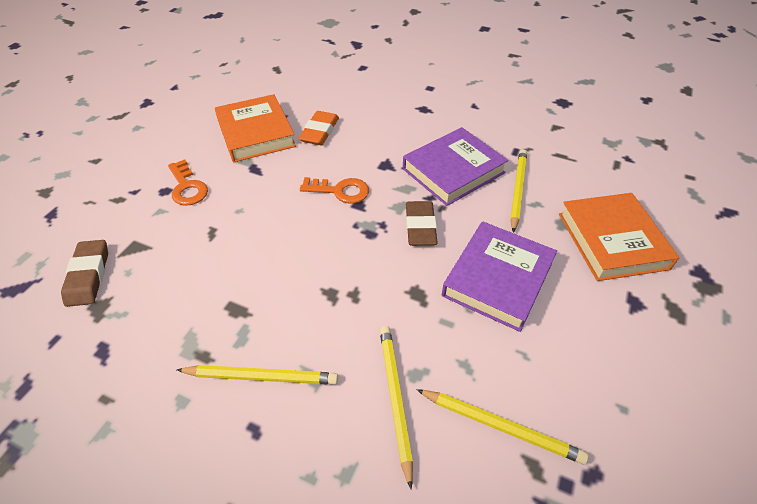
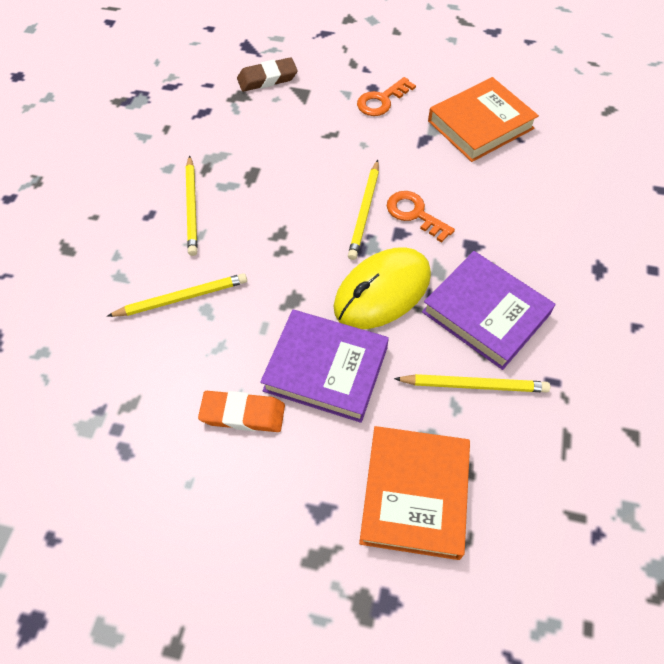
camera: 80 degrees right, 10 degrees up
orange eraser [299,111,339,145] -> orange eraser moved to [198,391,285,432]
orange key [300,177,369,204] -> orange key turned 135 degrees clockwise [387,191,455,243]
brown eraser [406,201,438,246] -> yellow mouse [334,247,431,329]
yellow pencil [417,389,588,464] -> yellow pencil moved to [348,160,379,260]
orange book [559,193,679,281] -> orange book turned 60 degrees counterclockwise [359,426,470,560]

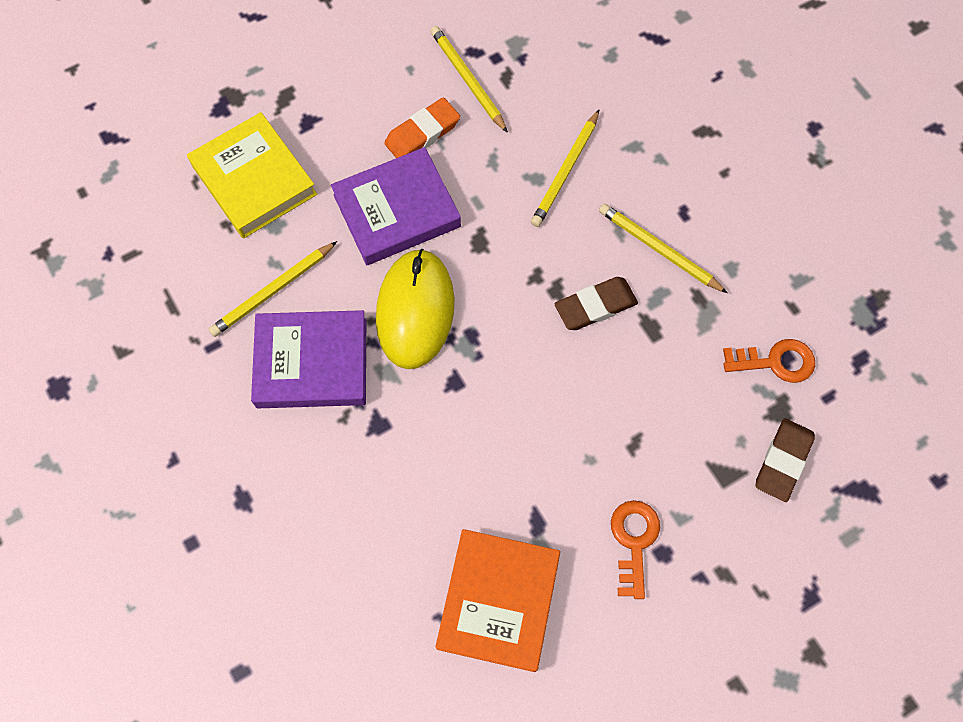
camera: 135 degrees right, 10 degrees up
yellow pencil [348,160,379,260] -> yellow pencil moved to [431,26,508,133]
orange book [359,426,470,560] -> yellow book [187,112,317,239]
orange key [387,191,455,243] -> orange key moved to [723,339,815,383]
none -> brown eraser [555,277,638,330]

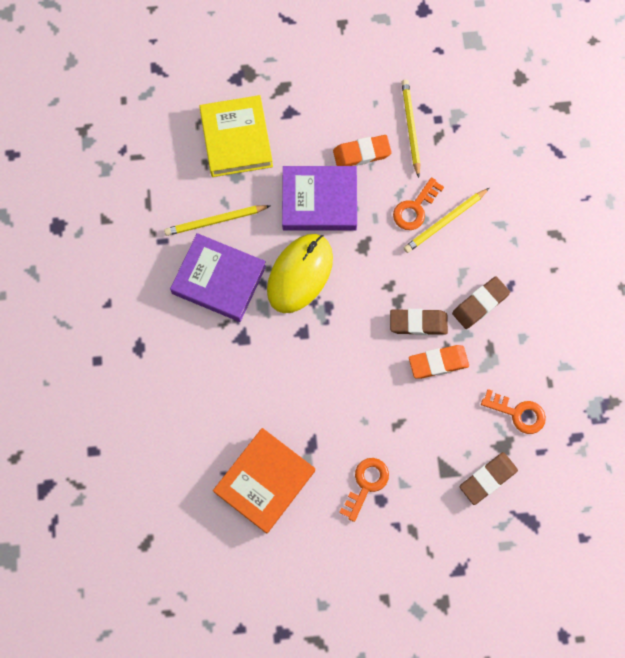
camera: 25 degrees right, 5 degrees up
yellow pencil [599,204,727,293] -> brown eraser [452,276,510,329]
none -> orange key [393,177,444,230]
none -> orange eraser [409,345,469,379]

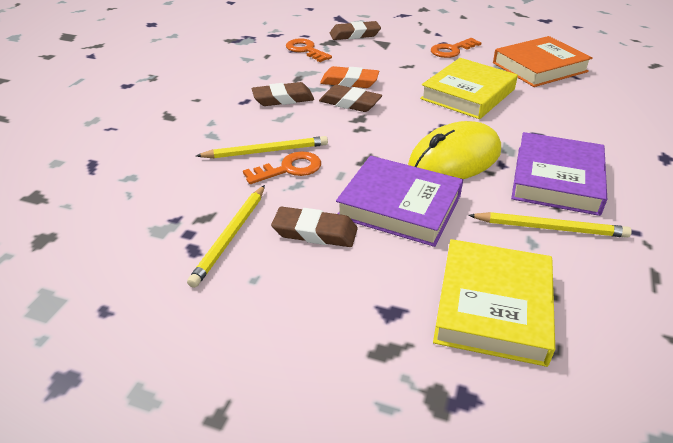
camera: 155 degrees left, 35 degrees down
purple book [170,233,266,322] -> purple book turned 60 degrees clockwise [511,132,607,216]
orange eraser [333,135,392,166] -> brown eraser [271,206,358,247]
none -> yellow book [420,58,518,119]

